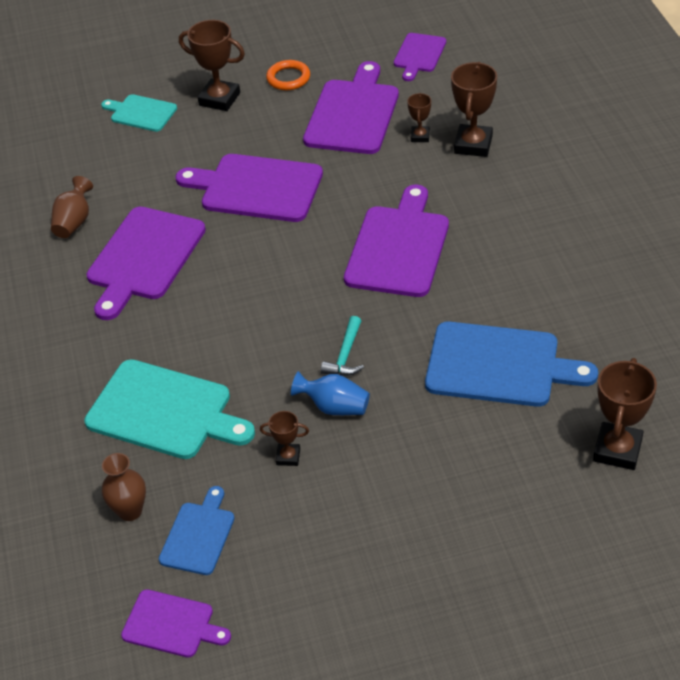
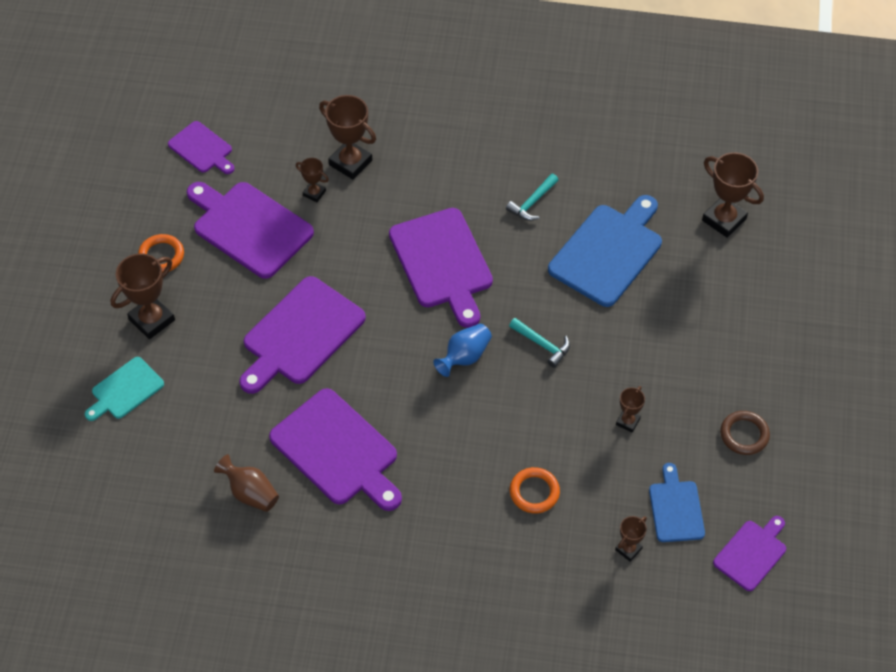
camera: 70 degrees left, 10 degrees up
turquoise cutting board [84,359,255,459] -> orange ring [510,467,560,513]
brown vase [101,453,146,521] -> brown trophy [615,516,647,562]
blue cutting board [159,486,234,575] -> blue cutting board turned 45 degrees clockwise [649,463,705,542]
blue vase [291,371,370,415] -> blue vase moved to [433,324,492,377]
purple cutting board [344,185,449,297] -> purple cutting board turned 150 degrees counterclockwise [389,208,493,328]
none -> turquoise hammer [506,174,558,221]
none -> brown ring [720,411,770,455]

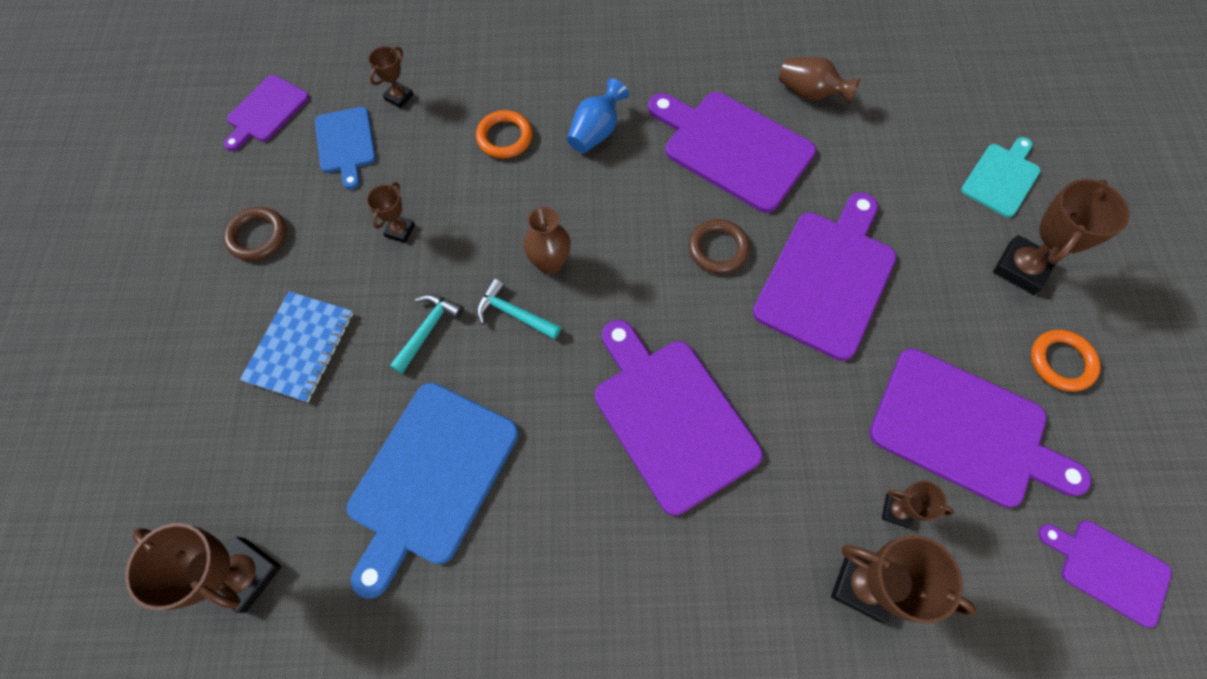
camera: 170 degrees right, 10 degrees up
blue vase [433,324,492,377] -> blue vase moved to [567,78,629,153]
turquoise hammer [506,174,558,221] -> turquoise hammer moved to [390,294,464,374]
none -> blue notebook [240,291,353,402]
none -> brown vase [523,207,571,275]
none -> brown ring [689,219,750,274]

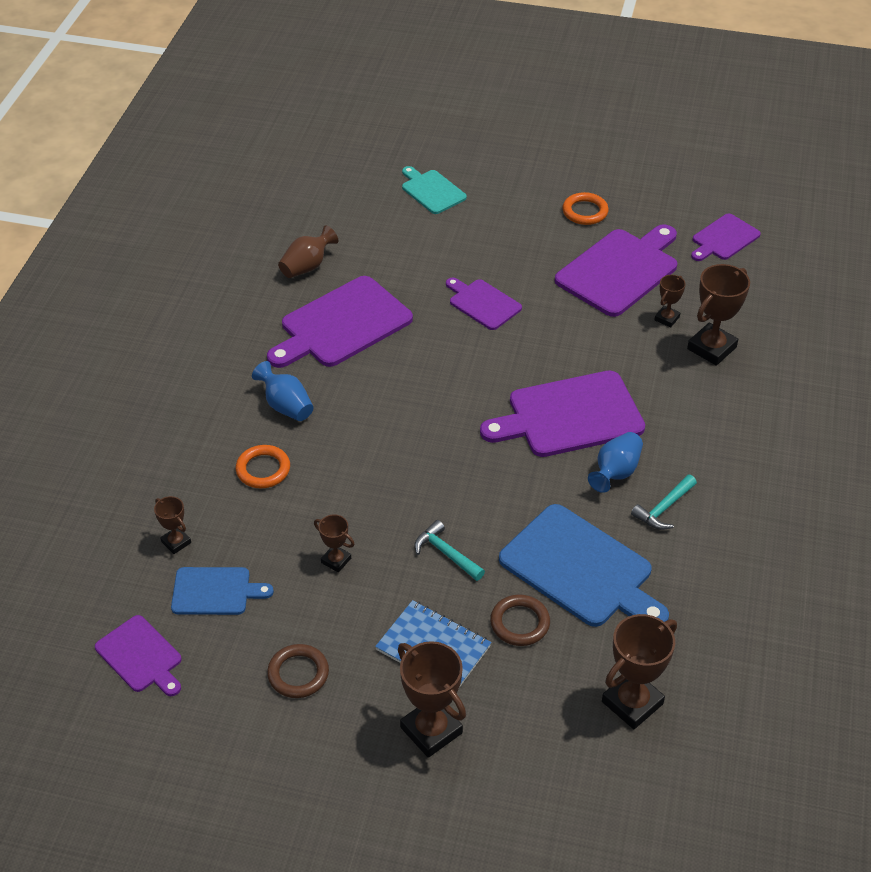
camera: 75 degrees left, 20 degrees down
turquoise hammer [477,279,561,340] -> turquoise hammer moved to [631,475,697,530]
brown vase [523,207,571,275] -> none
brown ring [689,219,750,274] -> brown ring moved to [490,595,550,646]
purple cutting board [753,192,897,361] -> purple cutting board [446,277,522,330], size x0.56
brown trophy [993,179,1130,295] -> brown trophy moved to [398,641,466,758]
none -> blue vase [588,432,643,493]

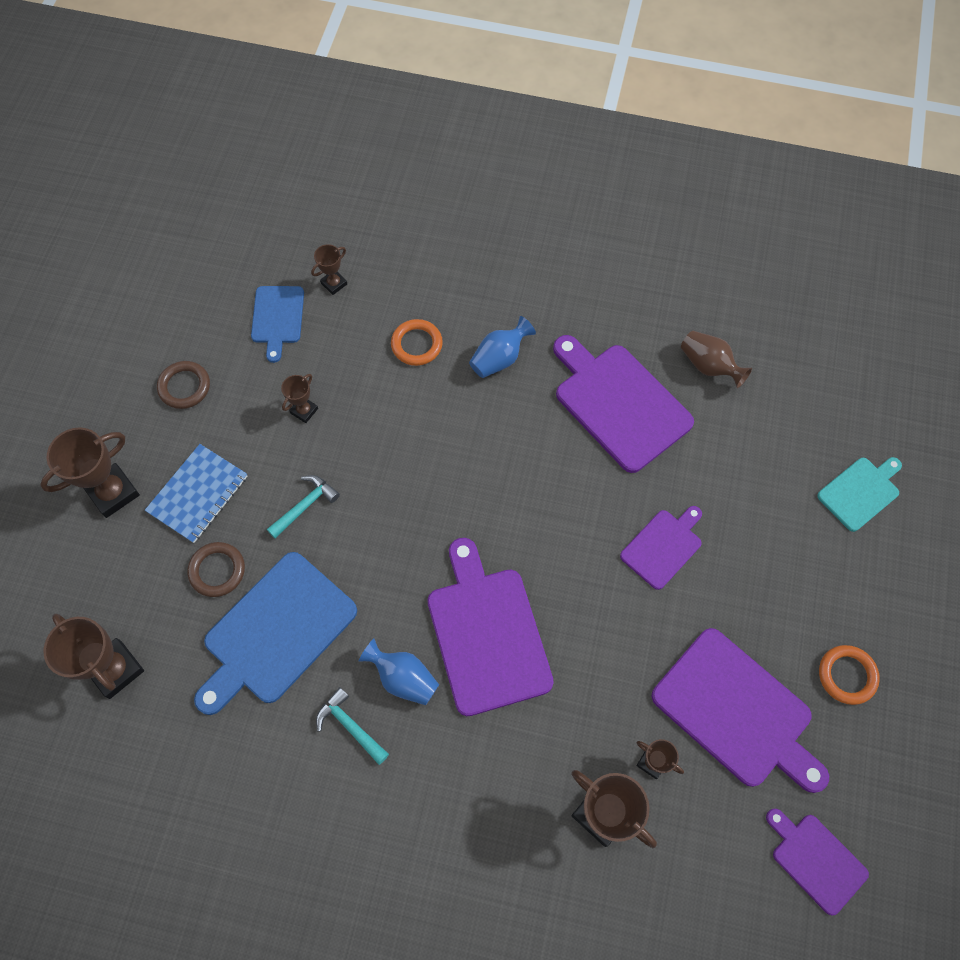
camera: 90 degrees right, 20 degrees up
purple cutting board [95,615,181,696] -> none

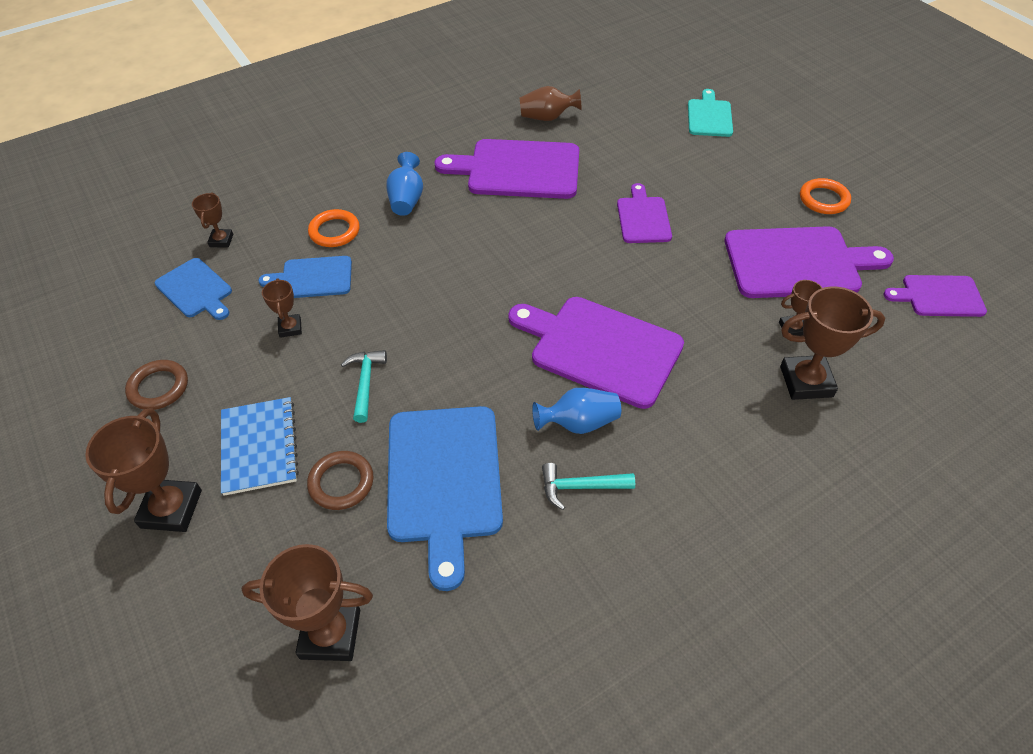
camera: 45 degrees left, 15 degrees down
none -> blue cutting board [258,256,352,298]

